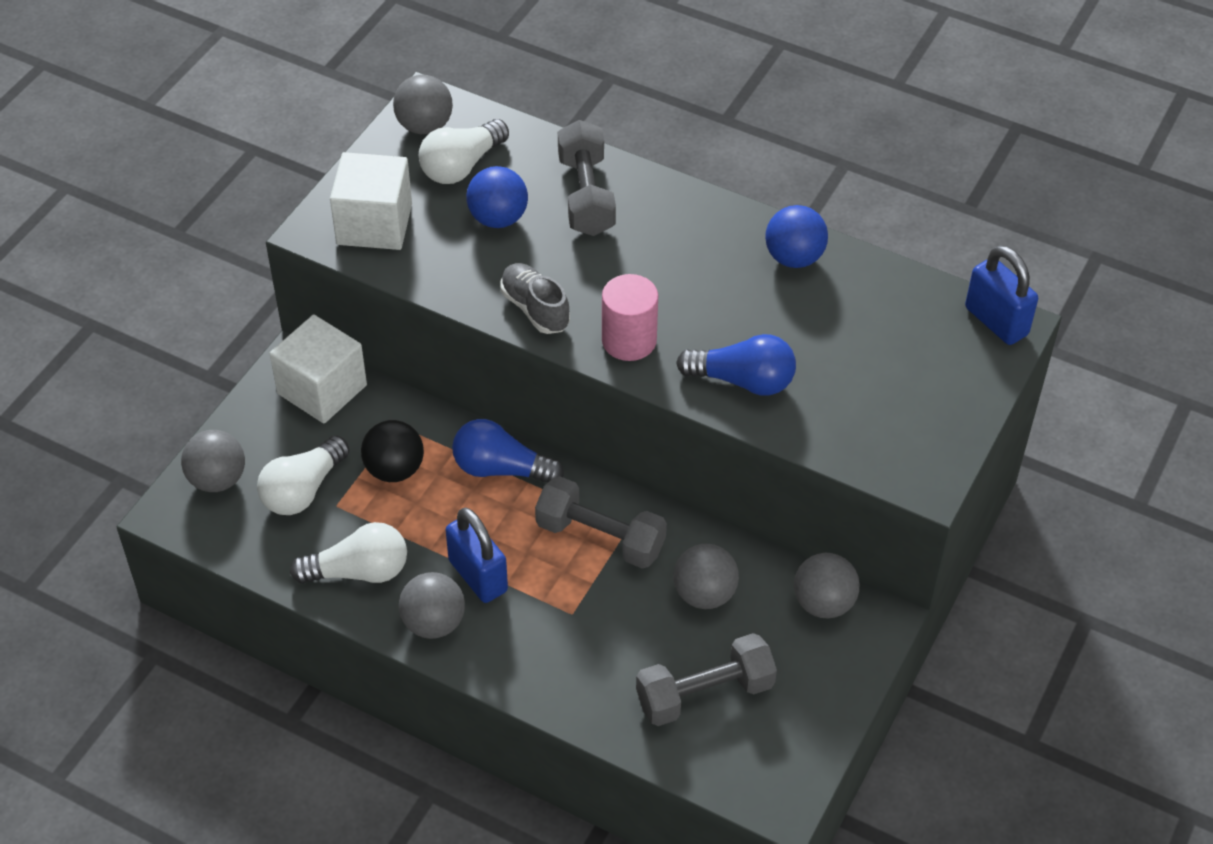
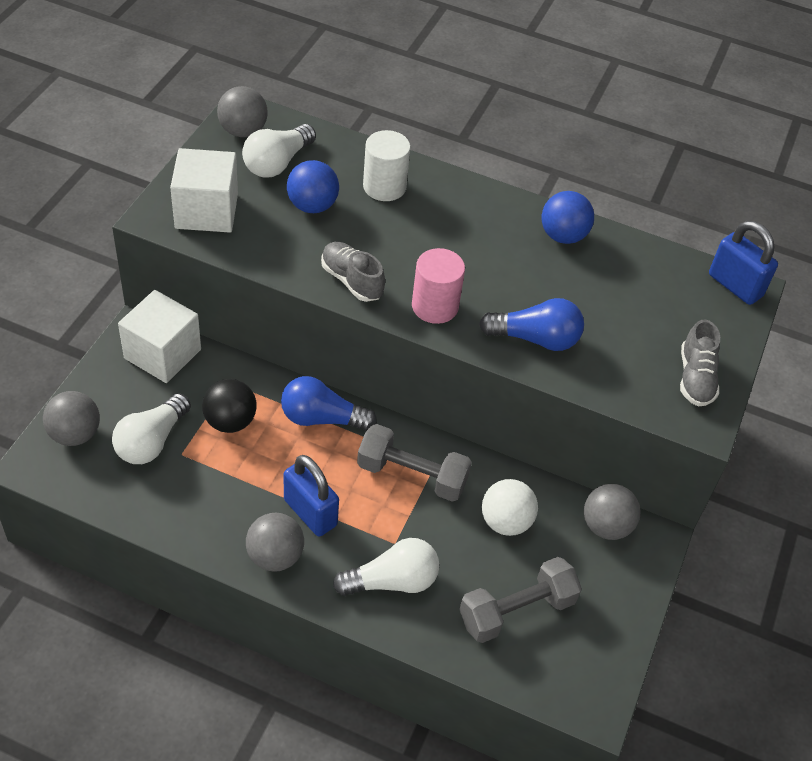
camera: 10 degrees left, 0 degrees up
white light bulb [290,522,407,584] -> white light bulb moved to [333,538,439,596]
grey dumbbell [558,120,616,236] -> white cylinder [363,130,411,201]
grey ball [673,544,739,609] -> white ball [482,479,538,536]
none -> grey shoe [680,320,720,406]

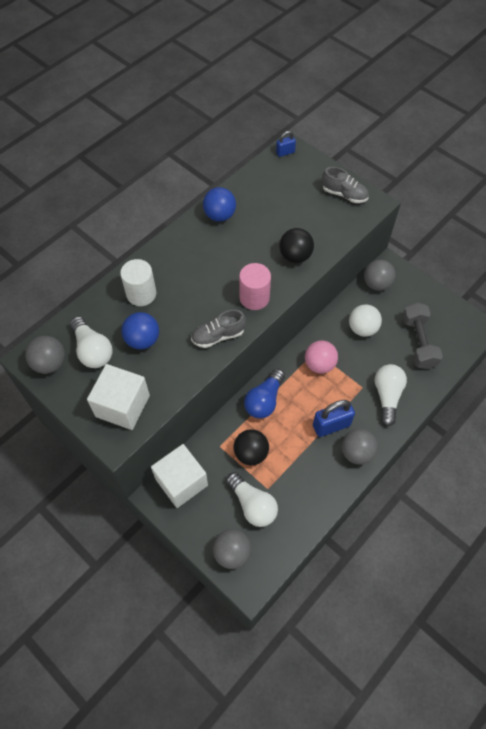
camera: 65 degrees left, 10 degrees up
grey dumbbell [357,424,472,502] -> pink ball [305,340,338,374]
blue light bulb [479,298,584,351] -> black ball [279,228,314,263]
blue padlock [709,221,778,305] -> blue padlock [276,131,296,157], size x0.55

